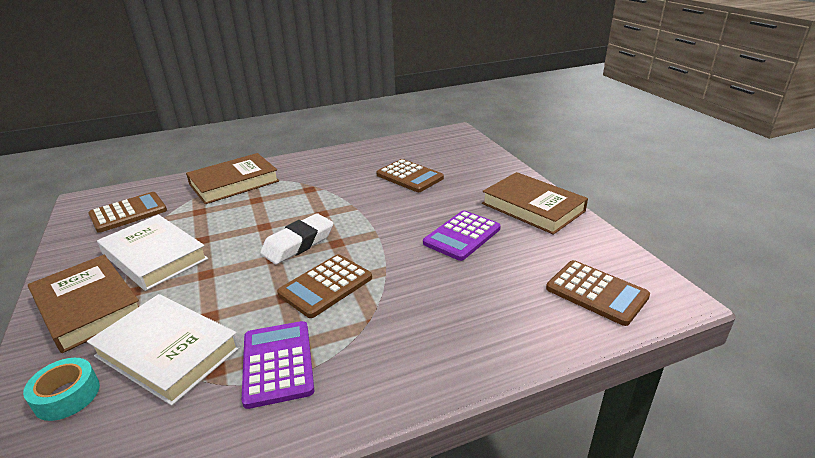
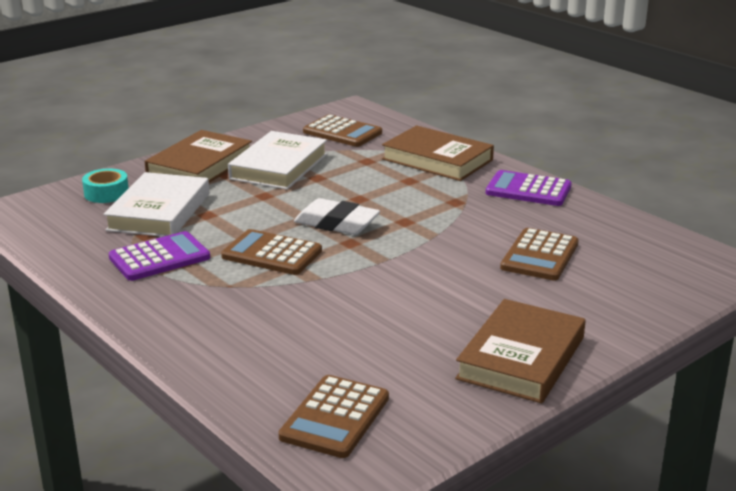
camera: 70 degrees right, 5 degrees down
purple calculator [423,210,501,261] -> purple calculator moved to [486,170,572,206]

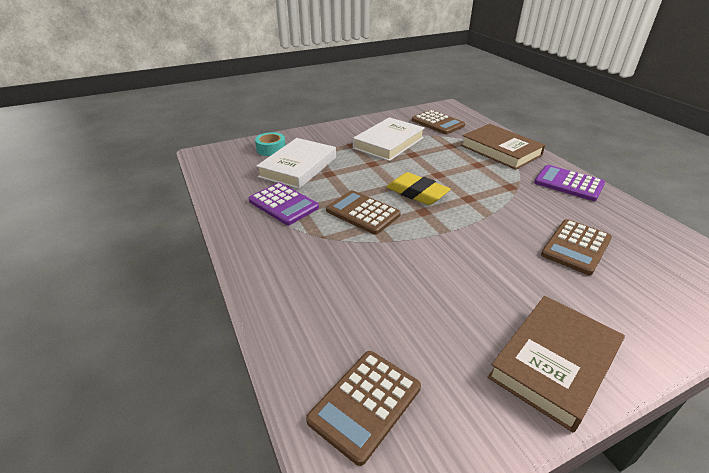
camera: 15 degrees right, 10 degrees up
purple calculator [108,231,210,281] -> purple calculator turned 60 degrees clockwise [249,182,319,225]
brown book [145,130,252,183] -> none
white eraser [294,198,380,235] -> yellow eraser [387,172,451,205]

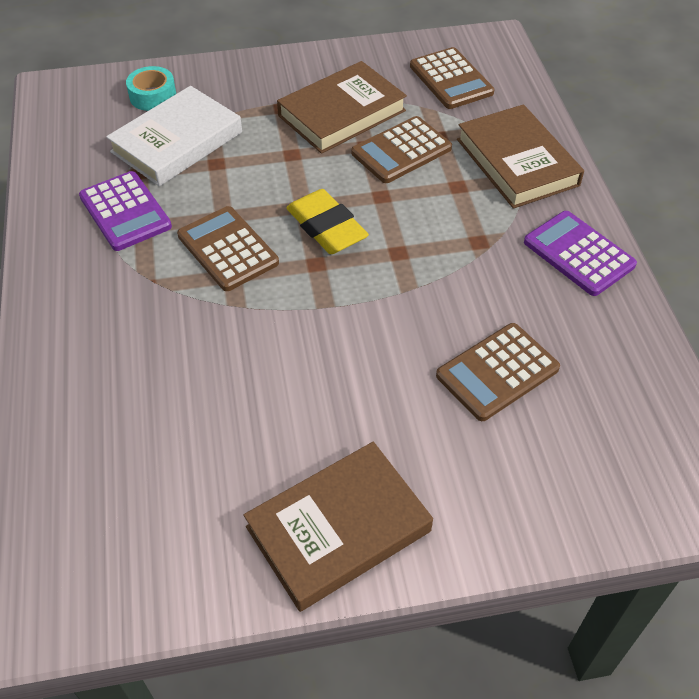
camera: 15 degrees right, 15 degrees up
brown calculator [306,351,421,466] -> brown calculator moved to [351,116,452,183]
white book [353,117,425,161] -> brown book [277,61,407,154]

